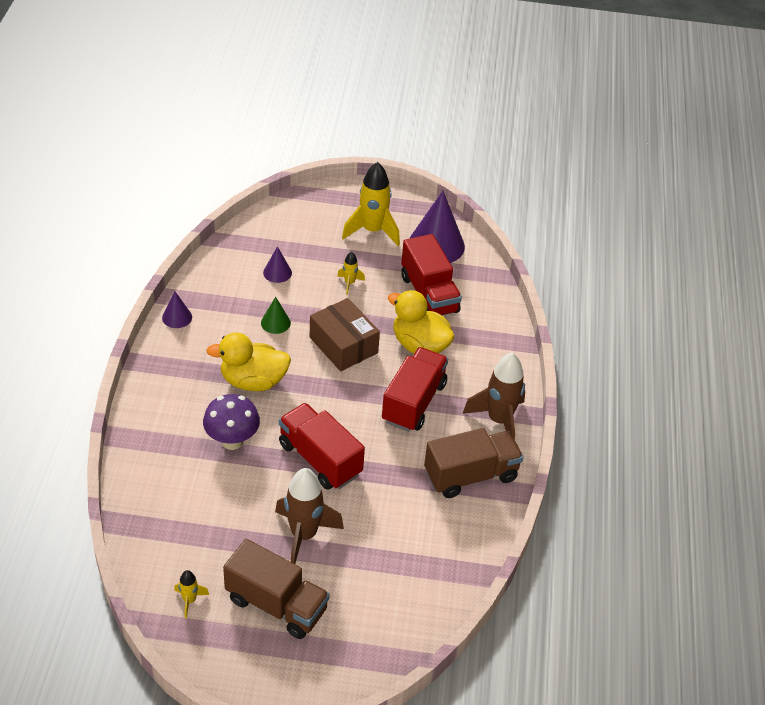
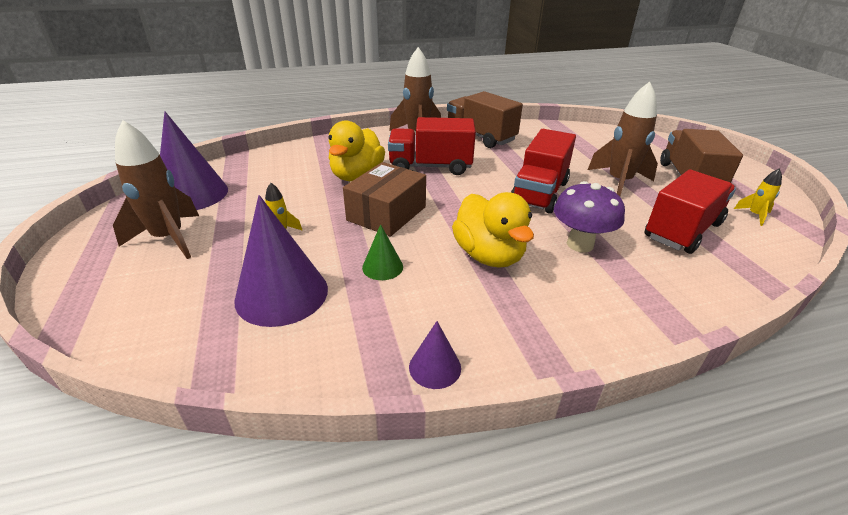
camera: 110 degrees left, 10 degrees down
purple cone [263,246,292,283] -> purple cone [234,195,328,327], size x2.05
yellow rocket [342,162,400,246] -> brown rocket [113,120,199,259]
red truck [401,234,462,315] -> red truck moved to [645,170,736,254]

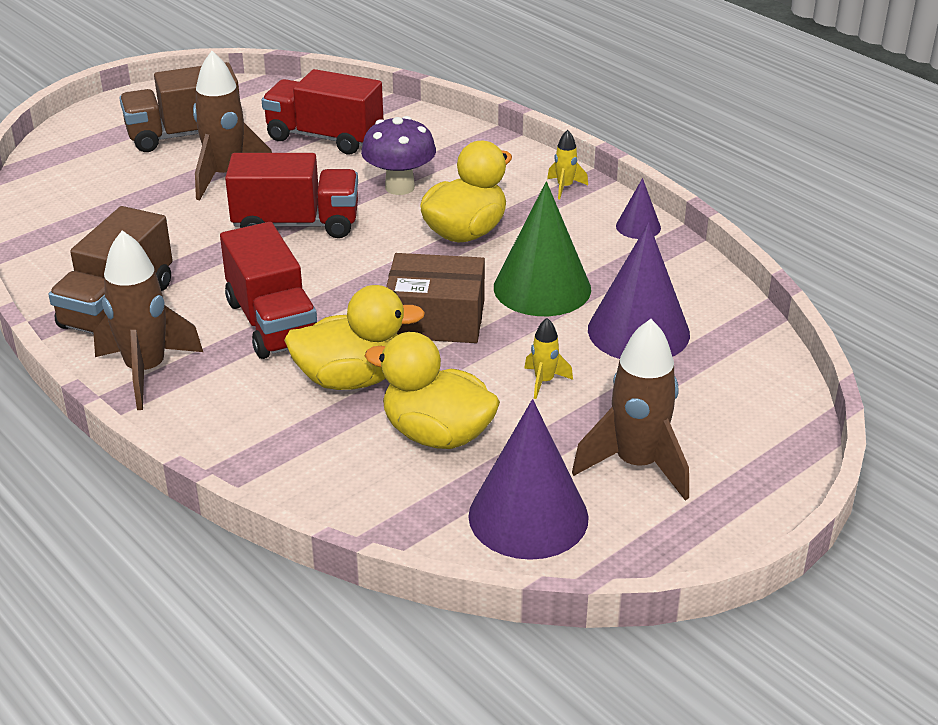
camera: 115 degrees left, 0 degrees up
green cone [362,224,403,280] -> green cone [494,181,591,316], size x2.05
yellow rocket [734,168,782,226] -> yellow rocket moved to [547,130,588,199]
none -> yellow duck [365,332,500,449]

